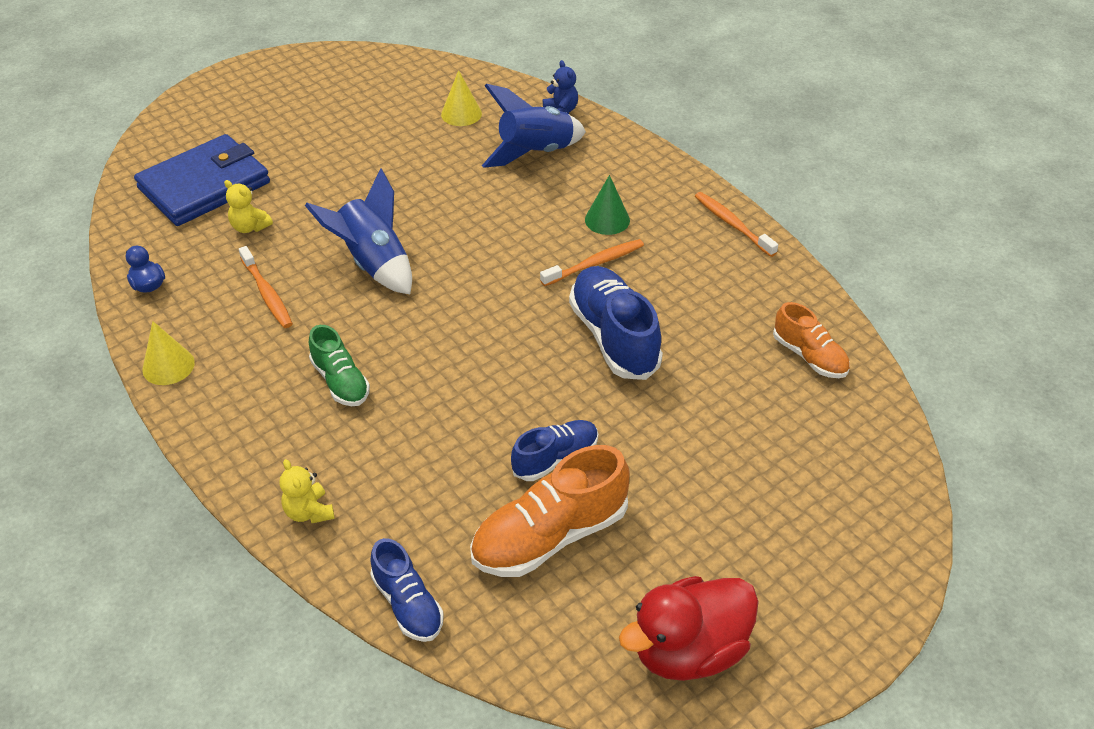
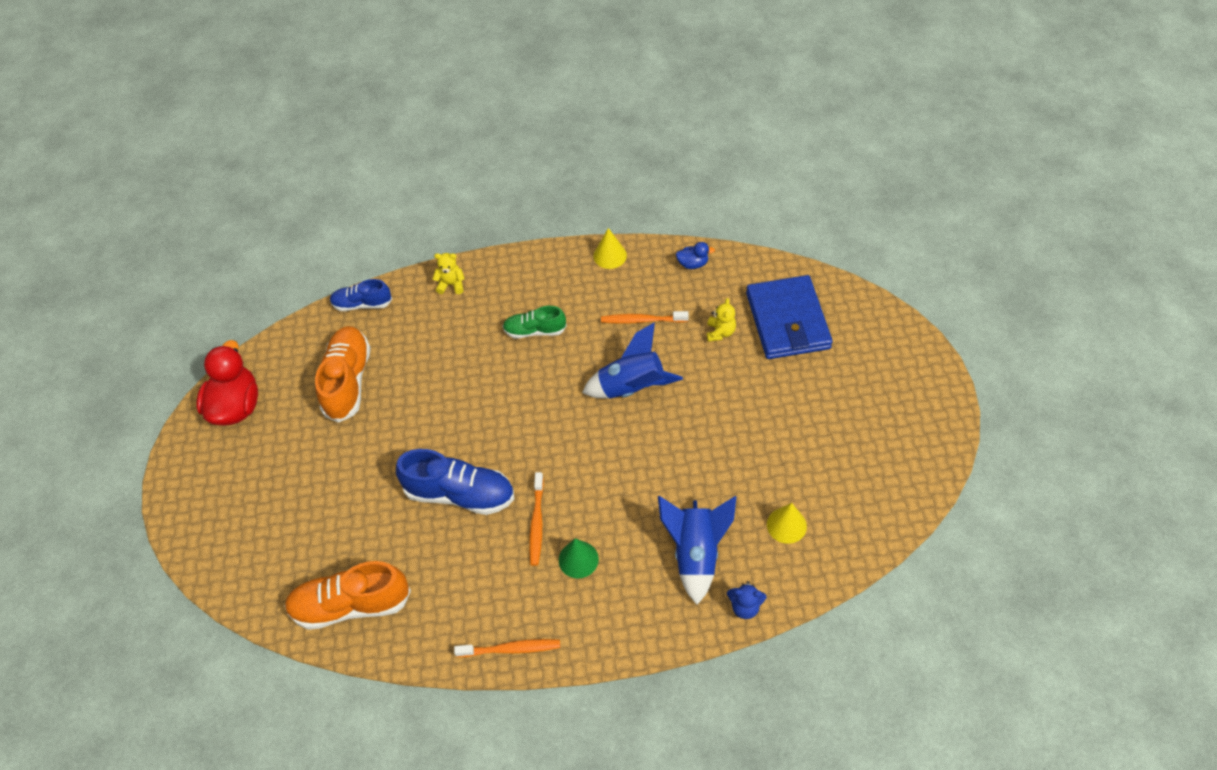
camera: 125 degrees right, 10 degrees up
yellow teddy bear [224,180,273,233] -> yellow teddy bear turned 120 degrees clockwise [707,298,736,342]
blue shoe [511,420,598,481] -> none
orange shoe [773,302,850,378] -> orange shoe [284,561,411,630], size x1.67

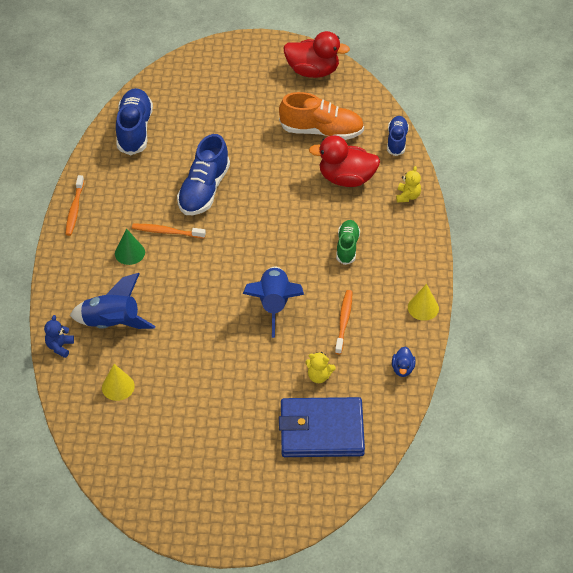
camera: 95 degrees right, 5 degrees down
orange shoe [284,561,411,630] -> blue shoe [116,88,153,155]
none -> red duck [309,135,380,187]

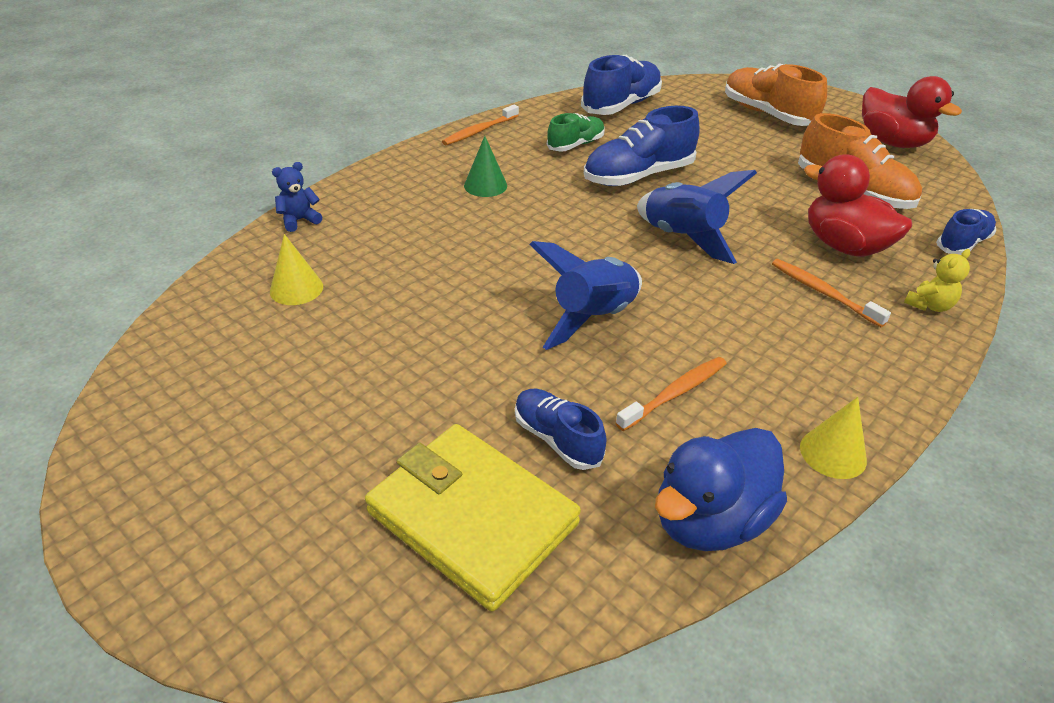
camera: 40 degrees right, 10 degrees down
blue rocket [70,273,155,329] -> blue rocket moved to [637,170,757,264]
orange toothbrush [132,224,206,239] -> orange toothbrush moved to [772,259,891,327]
blue wallet [279,397,365,457] -> yellow wallet [365,424,581,612]
yellow teddy bear [305,352,336,383] -> blue shoe [515,389,607,470]
green shoe [336,220,360,265] -> green shoe moved to [547,113,605,151]
blue duck [392,347,416,377] -> blue duck [655,428,787,551], size x2.14
none -> orange shoe [725,63,827,126]

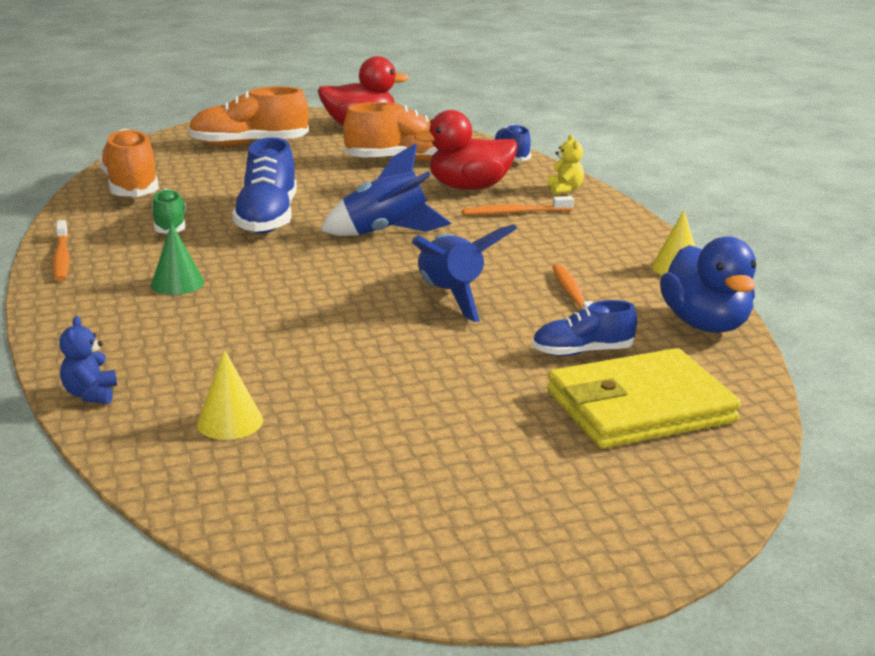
camera: 60 degrees left, 15 degrees down
blue shoe [581,55,662,115] -> orange shoe [99,128,159,197]

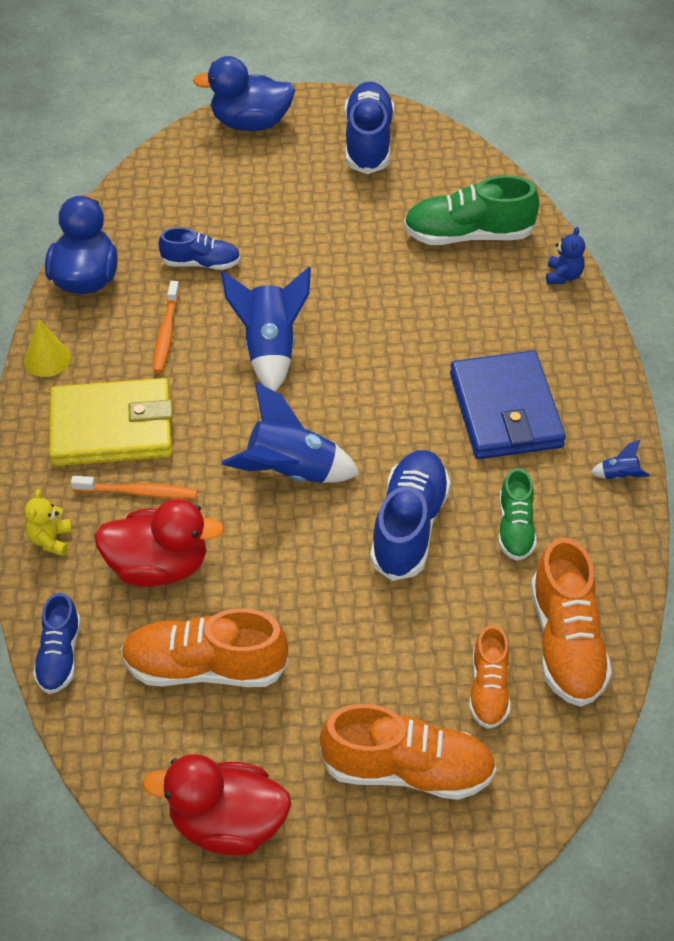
camera: 165 degrees left, 25 degrees up
orange toothbrush [52,220,70,281] -> blue rocket [590,440,650,479]
green cone [151,223,204,295] -> blue wallet [450,350,566,459]
yellow cone [197,350,263,440] -> green shoe [404,175,539,245]
yellow wallet [547,348,741,449] -> yellow wallet moved to [49,378,173,466]
none -> blue duck [193,56,295,131]
none -> blue shoe [344,82,394,174]
none -> orange shoe [469,625,511,729]

